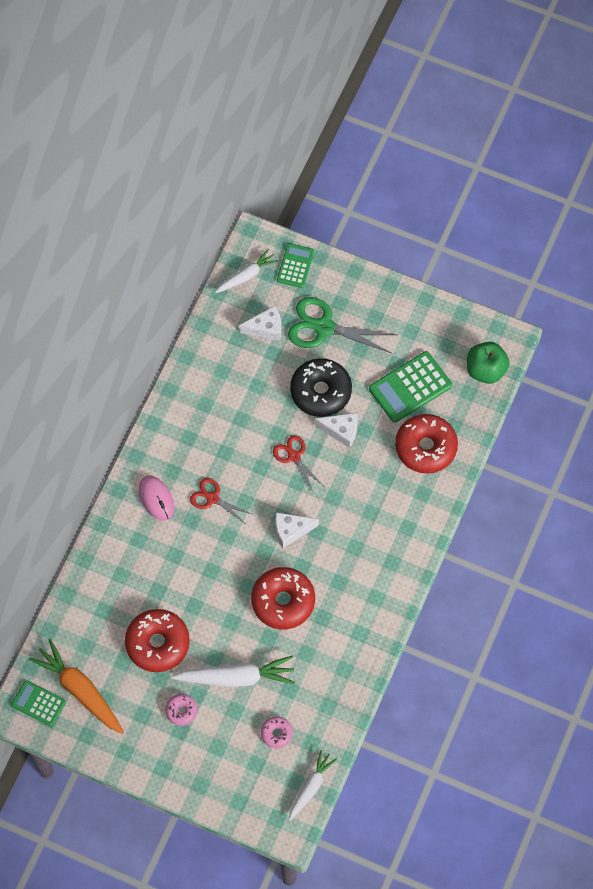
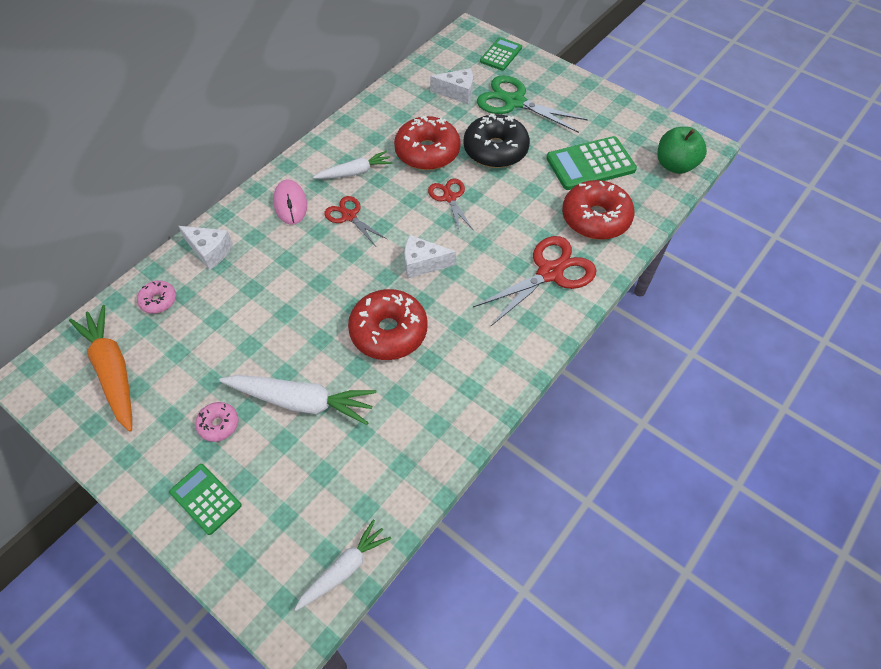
camera: 15 degrees right, 10 degrees down
green calculator [11,680,66,726] -> green calculator moved to [169,464,242,535]
red donut [125,609,190,672] -> red donut moved to [394,116,461,170]
white carrot [215,249,278,293] -> white carrot moved to [313,151,393,179]
pink donut [261,716,293,748] -> pink donut moved to [137,281,176,313]
white cheese [315,413,358,448] -> white cheese moved to [179,226,233,270]
none -> red scissors [473,236,596,327]

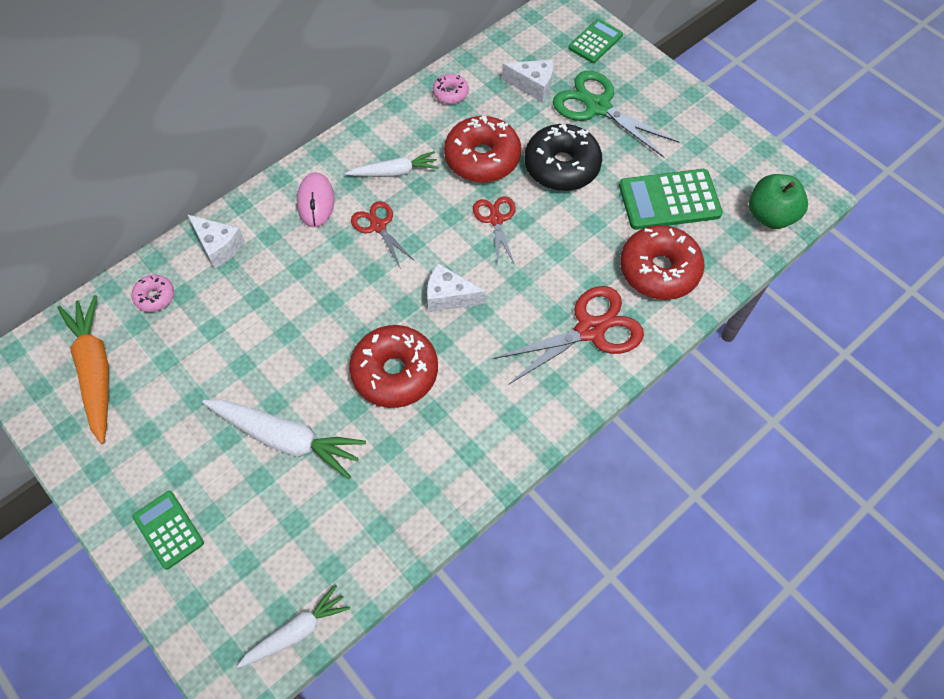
camera: 10 degrees right, 5 degrees up
pink donut [195,402,239,442] -> pink donut moved to [433,74,469,104]

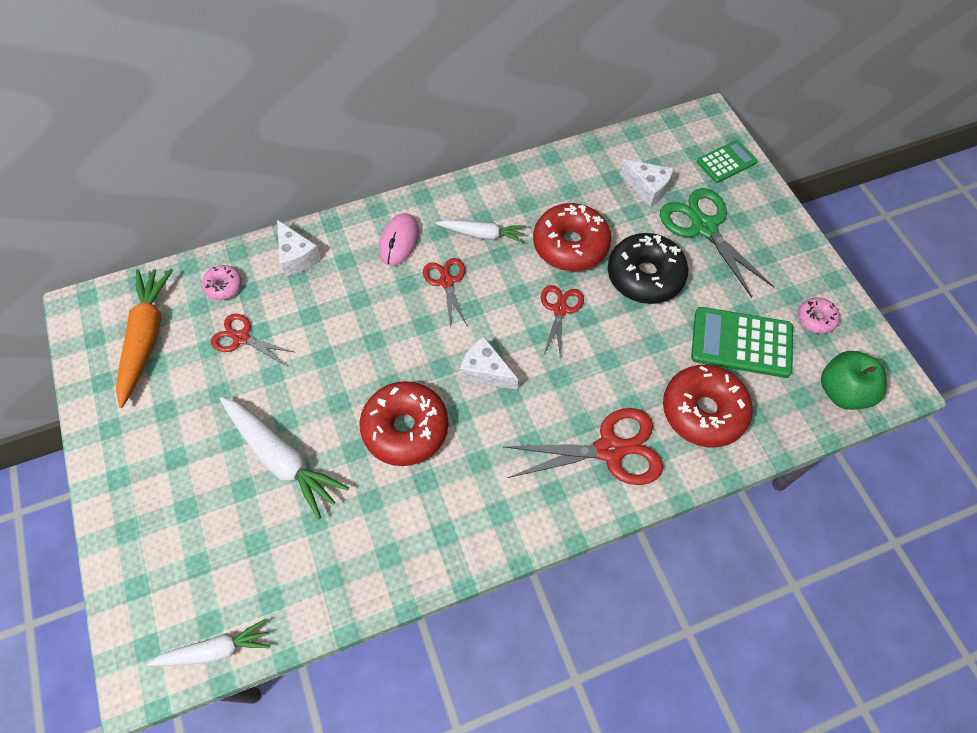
camera: 20 degrees right, 0 degrees up
green calculator [132,491,204,570] -> none
pink donut [433,74,469,104] -> pink donut moved to [798,297,840,334]
none -> red scissors [211,314,294,366]

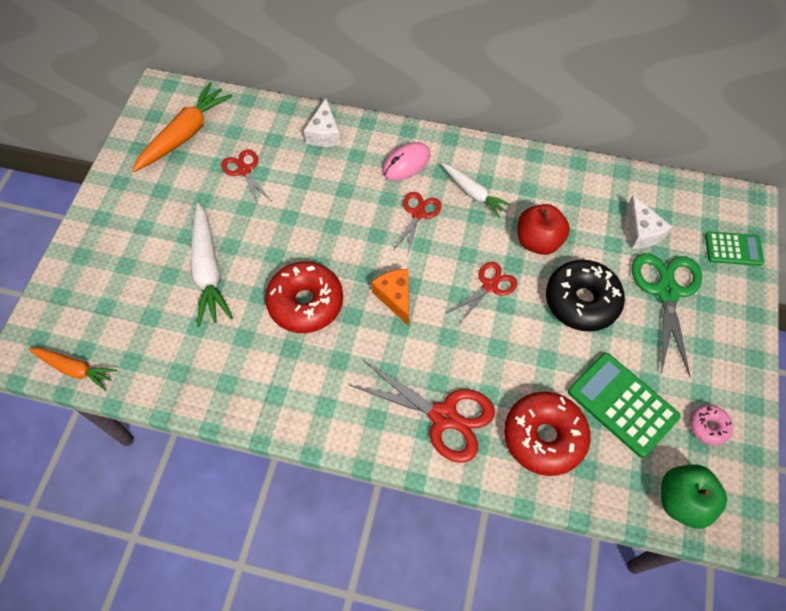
camera: 35 degrees right, 0 degrees up
white carrot [147,619,270,666] -> orange carrot [28,348,117,391]
pink donut [202,265,242,300] -> none
white cheese [460,336,518,390] -> orange cheese [371,269,409,326]
red donut [533,203,611,271] -> red apple [517,204,570,255]

